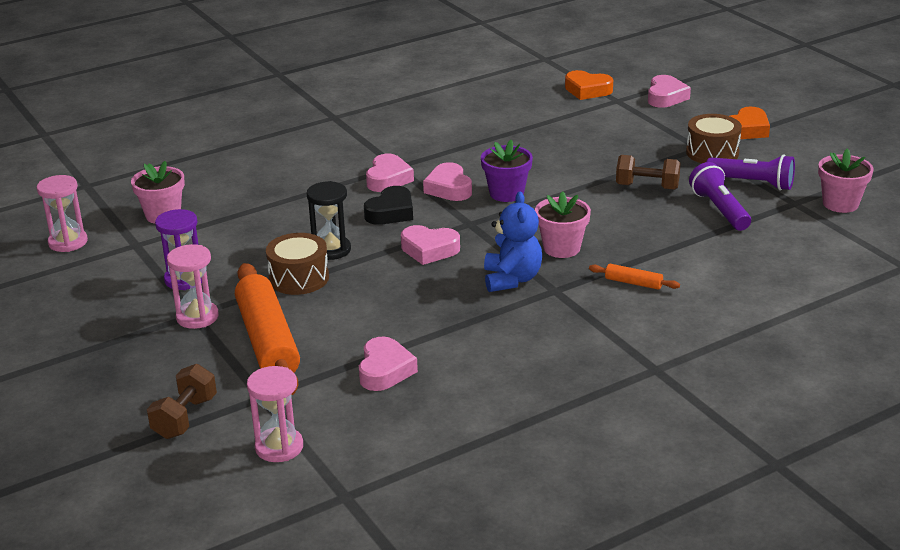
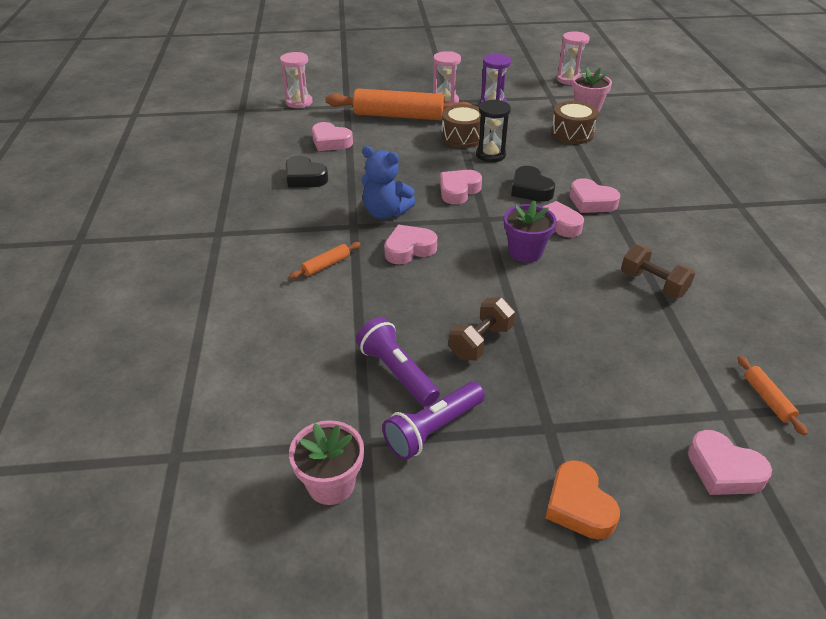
camera: 115 degrees right, 10 degrees up
brown dumbbell [147,364,217,439] -> brown dumbbell moved to [621,244,695,298]
pink flower pot [535,191,591,258] -> pink heart [384,225,437,264]
orange heart [565,70,613,100] -> orange rolling pin [738,356,808,435]
brown drum [686,114,742,163] -> brown drum moved to [551,101,598,144]
purple flashlight [689,162,751,231] -> purple flashlight turned 135 degrees counterclockwise [356,317,440,406]
none -> black heart [286,155,328,188]

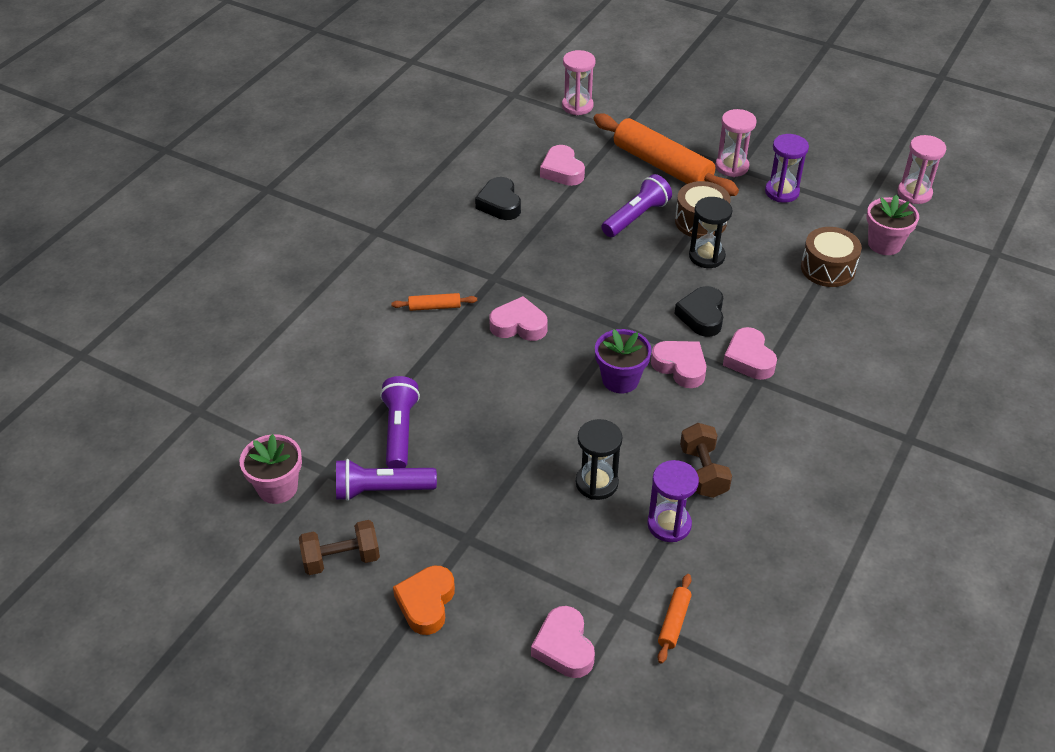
camera: 35 degrees right, 5 degrees up
blue teddy bear [362,146,415,219] -> none
pink heart [440,170,482,205] -> none
brown dumbbell [449,298,515,361] -> brown dumbbell moved to [299,520,380,575]
none -> black hourglass [576,419,622,500]
none -> purple flashlight [602,174,672,237]
none -> purple hourglass [647,460,699,542]

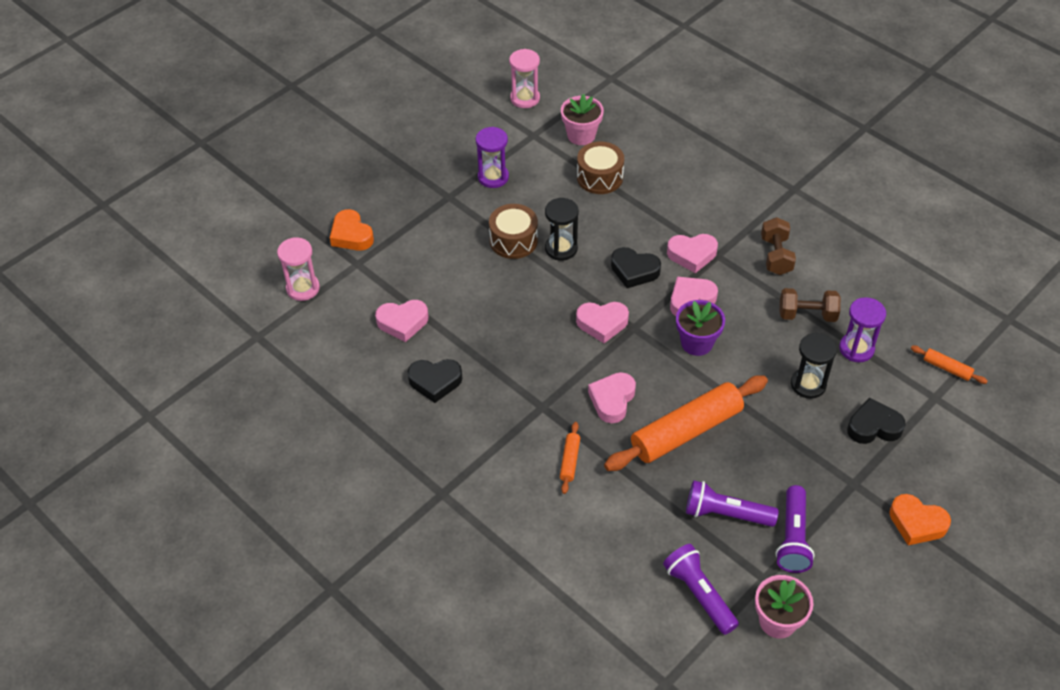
camera: 75 degrees left, 5 degrees up
brown dumbbell [299,520,380,575] -> brown dumbbell moved to [761,217,796,275]
pink heart [531,606,595,678] -> pink heart moved to [576,302,629,343]
orange rolling pin [593,113,739,196] -> orange rolling pin moved to [604,375,768,471]
purple flashlight [602,174,672,237] -> purple flashlight moved to [663,544,739,635]
pink hourglass [716,109,756,177] -> none
none -> orange heart [330,209,374,251]
none -> black heart [847,398,906,444]

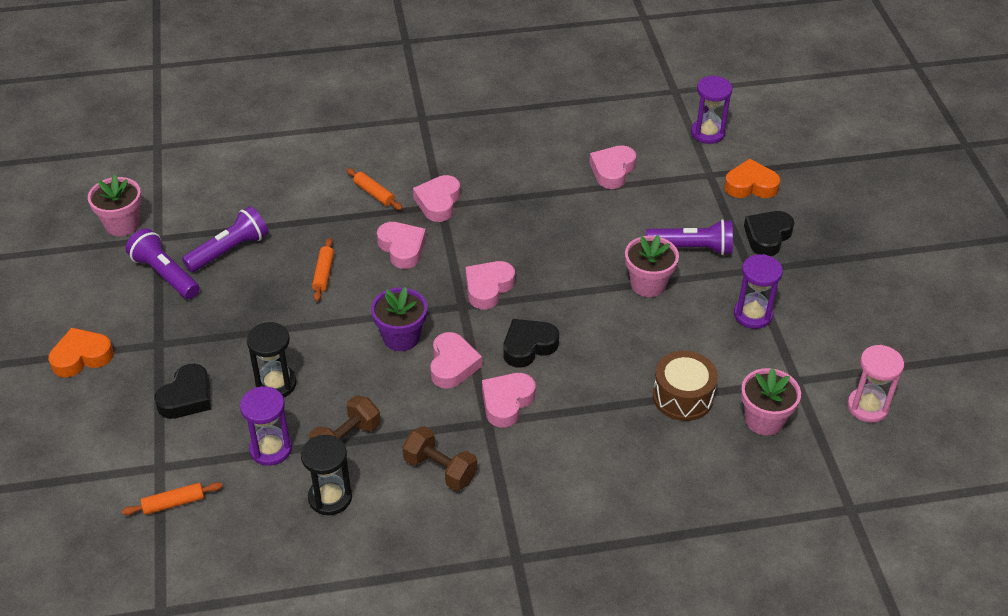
camera: 125 degrees right, 5 degrees down
pink hourglass [277,237,320,301] -> purple hourglass [691,76,732,144]
black heart [407,359,462,403] -> black heart moved to [744,211,794,256]
brown drum [489,204,538,259] -> pink flower pot [625,235,679,297]
black hourglass [545,198,579,261] -> black hourglass moved to [301,435,352,515]
orange rolling pin [604,375,768,471] -> orange rolling pin [312,238,334,302], size x0.42
purple flashlight [663,544,739,635] -> purple flashlight moved to [646,219,733,255]
none -> pink heart [413,175,460,222]

